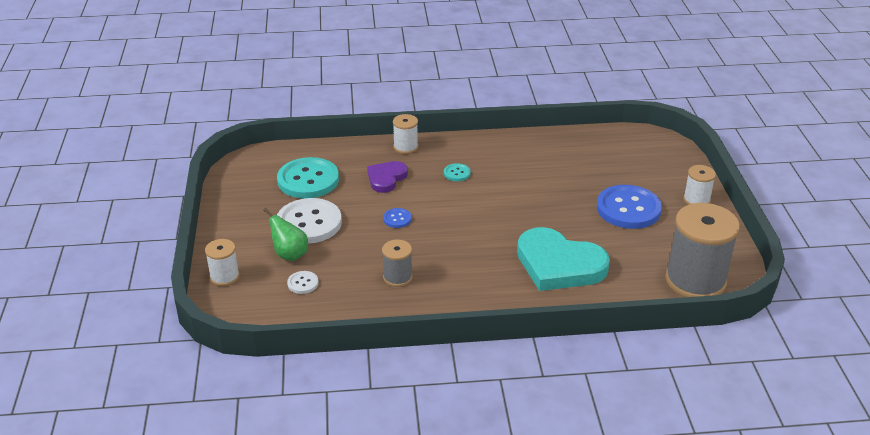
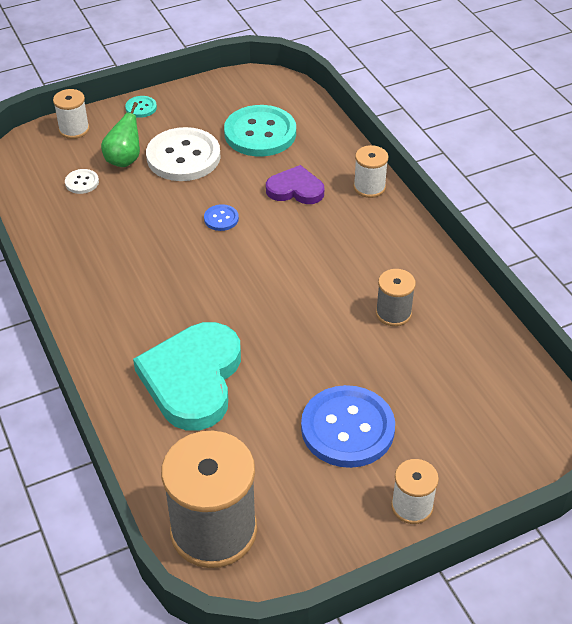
camera: 70 degrees right, 10 degrees up
grey spool [382,239,413,287] -> grey spool moved to [376,269,416,326]
turquoise button [444,163,471,181] -> turquoise button moved to [125,96,157,118]

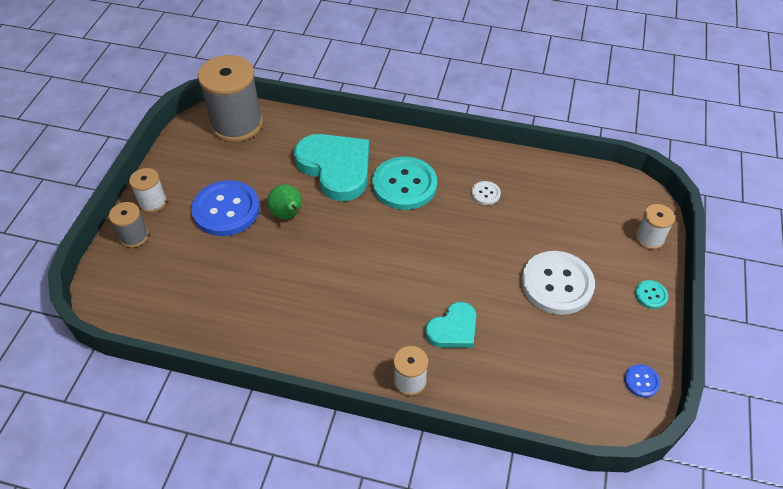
camera: 130 degrees right, 5 degrees up
white button [65,169,99,194] -> white button moved to [472,181,501,205]
green pear [101,102,140,167] -> green pear moved to [267,184,302,219]
blue button [204,204,239,231] -> blue button moved to [624,364,661,398]
turquoise button [224,105,296,156] -> turquoise button moved to [372,157,437,210]
purple heart [266,165,324,204] -> turquoise heart [425,302,476,348]
grey spool [376,269,416,326] -> grey spool moved to [109,202,149,248]

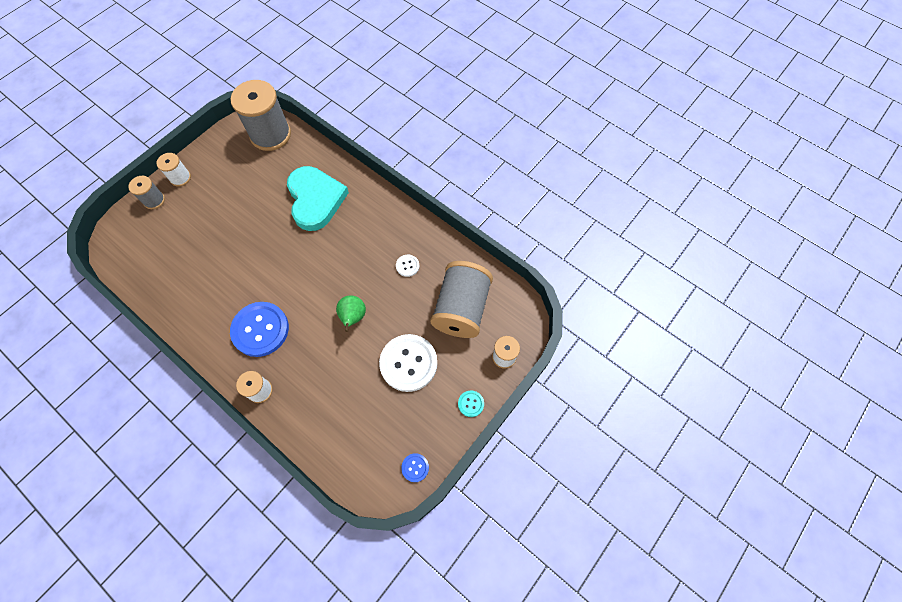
camera: 25 degrees right, 15 degrees up
blue button [191,180,260,236] -> blue button moved to [230,302,289,357]
green pear [267,184,302,219] -> green pear moved to [336,295,366,332]
turquoise button [372,157,437,210] -> none
turquoise heart [425,302,476,348] -> none
none -> grey spool [430,261,493,338]

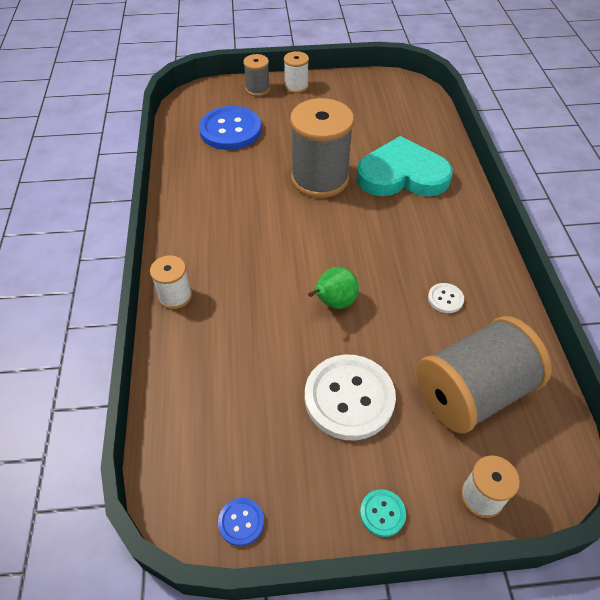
camera: 45 degrees right, 15 degrees down
blue button [230,302,289,357] -> blue button moved to [199,106,261,150]
grey spool [231,80,291,151] -> grey spool moved to [290,98,354,198]
turquoise heart [287,166,349,231] -> turquoise heart turned 120 degrees counterclockwise [356,136,453,196]

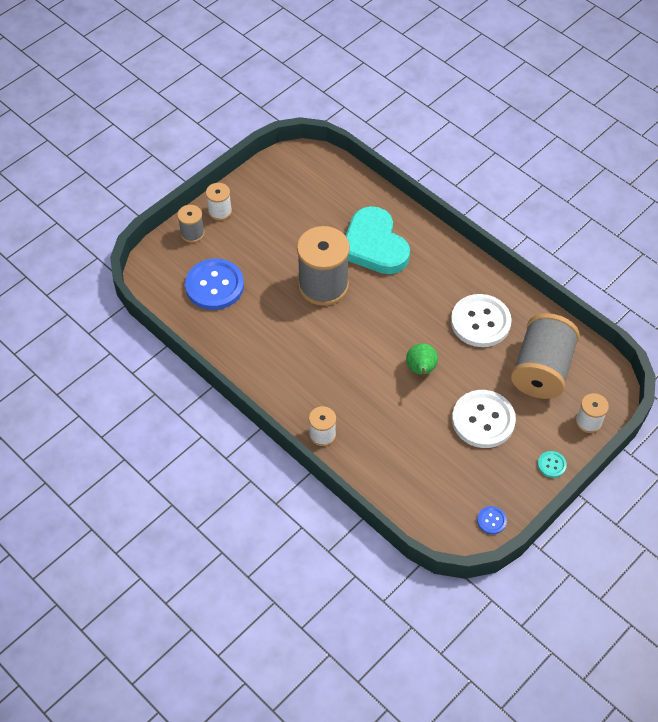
camera: 40 degrees left, 5 degrees up
turquoise heart [356,136,453,196] -> turquoise heart turned 75 degrees counterclockwise [346,206,410,274]
white button [428,283,464,313] -> white button [451,294,512,347], size x2.26

